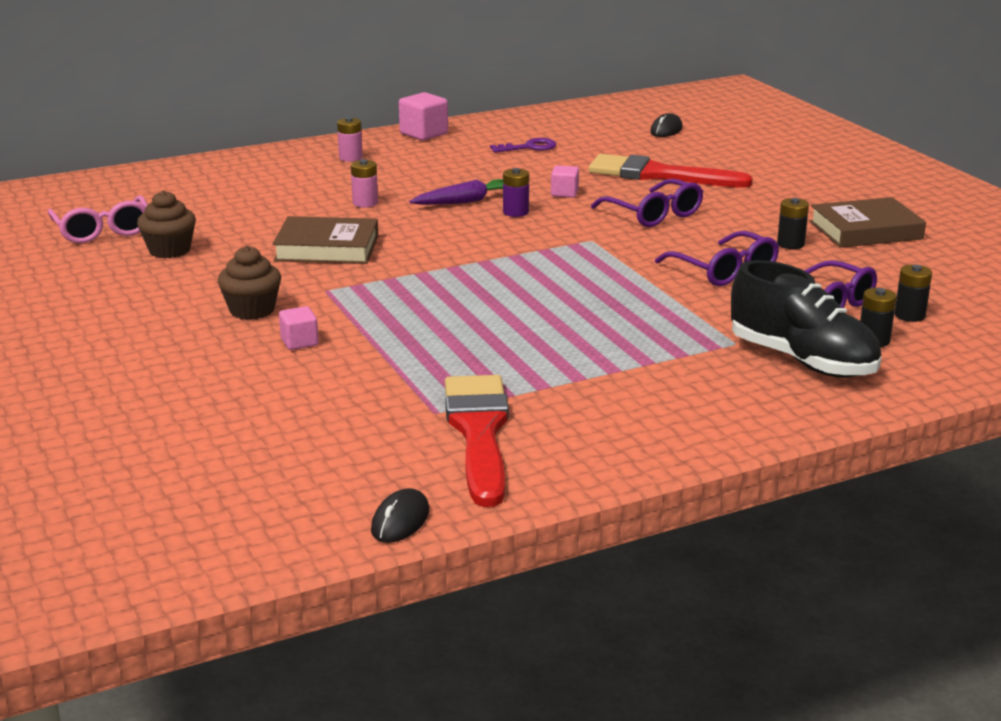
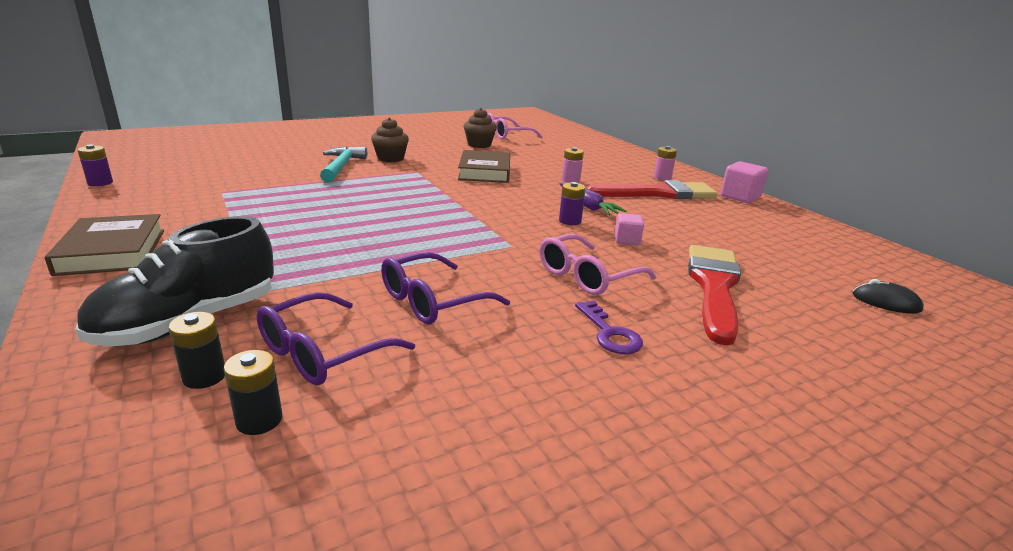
camera: 85 degrees right, 0 degrees up
pink cube [279,306,318,350] -> turquoise hammer [320,146,367,182]
black mouse [371,488,429,543] -> purple battery [78,144,113,186]
red brush [445,375,509,507] -> red brush moved to [586,180,718,199]
purple key [490,138,556,153] -> purple key moved to [575,300,643,354]
purple glasses [591,179,703,227] -> pink glasses [539,234,657,295]
black battery [777,198,809,249] -> none
brown book [810,197,926,248] -> brown book moved to [45,214,164,276]

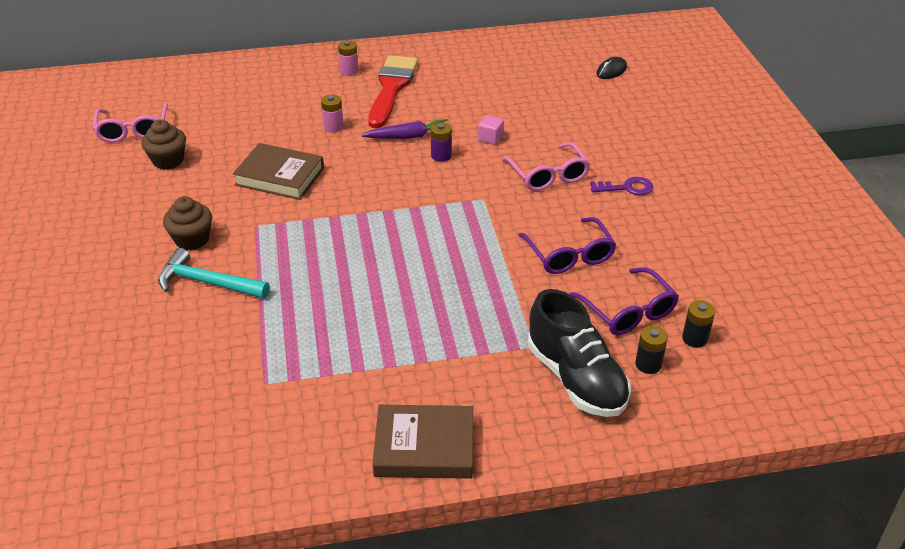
camera: 70 degrees left, 15 degrees up
purple battery [78,144,113,186] -> none
red brush [688,245,741,345] -> none
pink cube [721,161,768,203] -> none

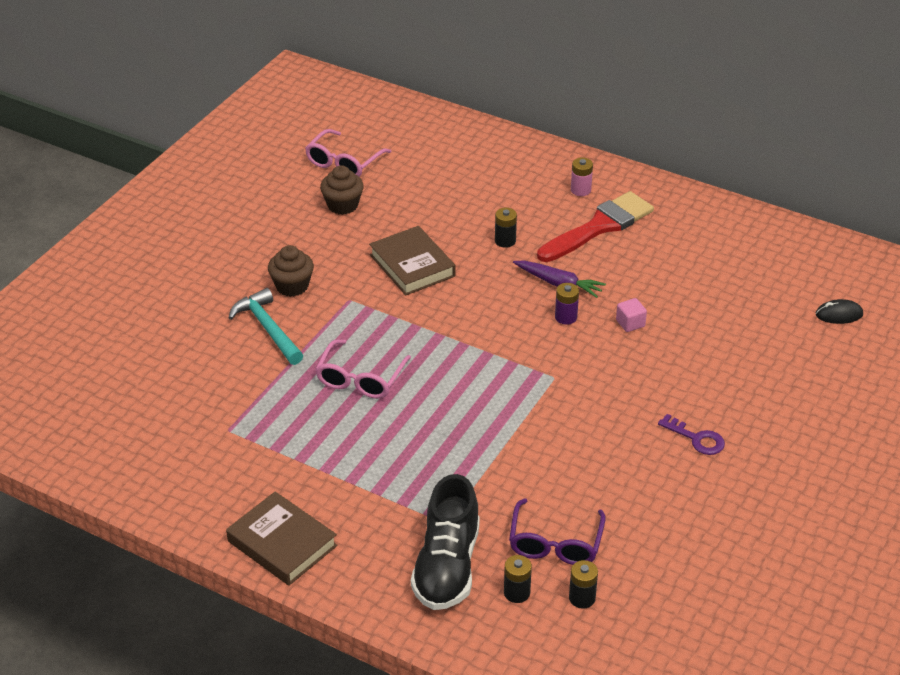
camera: 40 degrees right, 0 degrees up
pink battery [321,94,344,133] -> black battery [495,208,517,248]
pink glasses [502,142,590,191] -> pink glasses moved to [315,339,411,399]
purple glasses [519,217,617,274] -> none

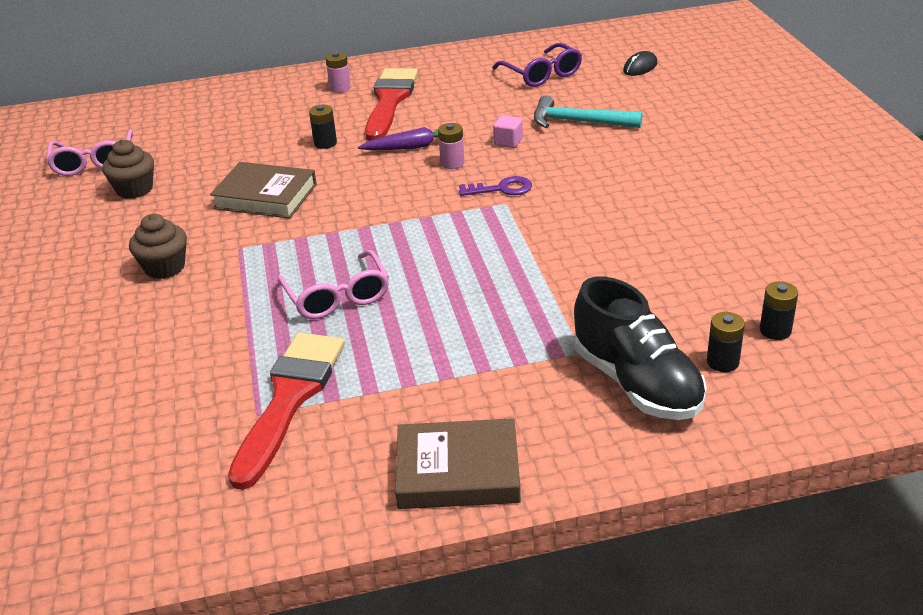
camera: 40 degrees left, 5 degrees down
turquoise hammer [229,288,303,365] -> turquoise hammer moved to [534,95,643,128]
purple glasses [509,498,606,565] -> purple glasses moved to [492,43,582,87]
purple battery [555,283,579,325] -> pink battery [438,123,465,169]
purple key [658,414,725,455] -> purple key moved to [459,176,532,196]
none -> red brush [228,333,345,490]

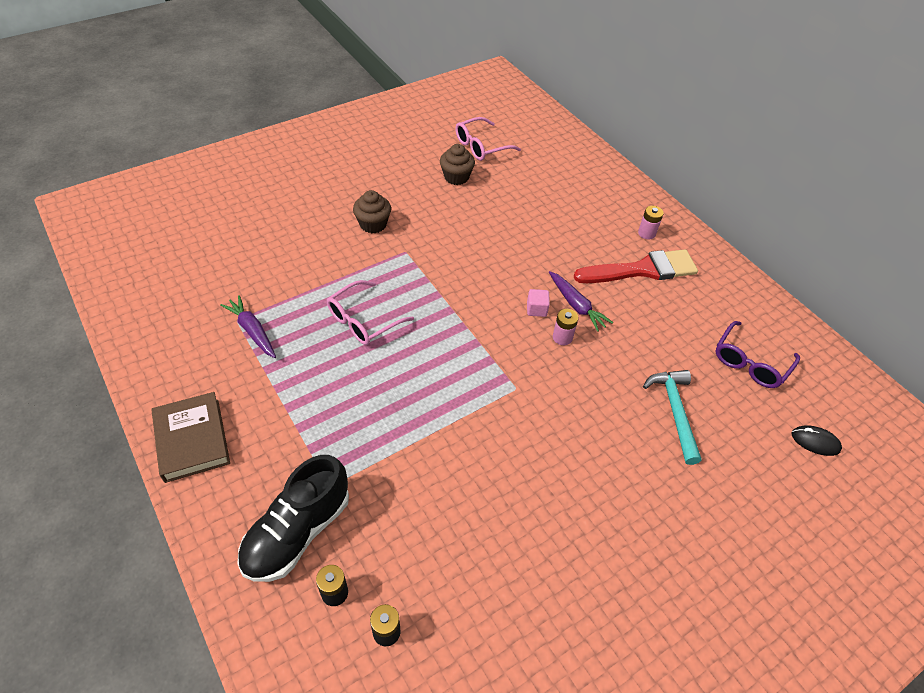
camera: 65 degrees right, 15 degrees up
brown book [210,162,317,219] -> none
red brush [228,333,345,490] -> purple carrot [220,295,276,358]
black battery [309,105,337,149] -> none
purple key [459,176,532,196] -> none
pink cube [493,115,523,148] -> pink cube moved to [527,289,550,317]

